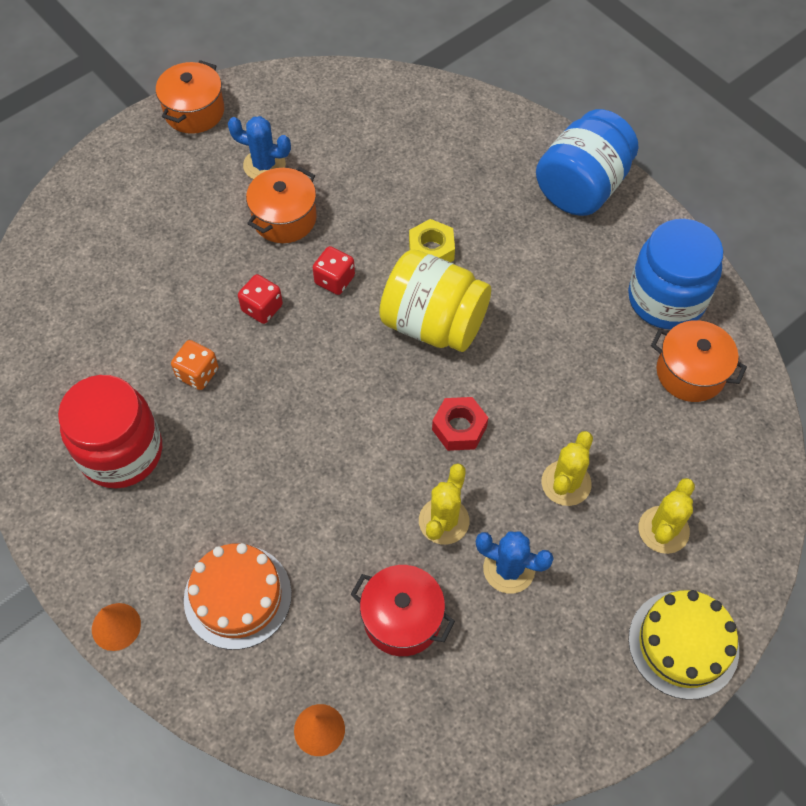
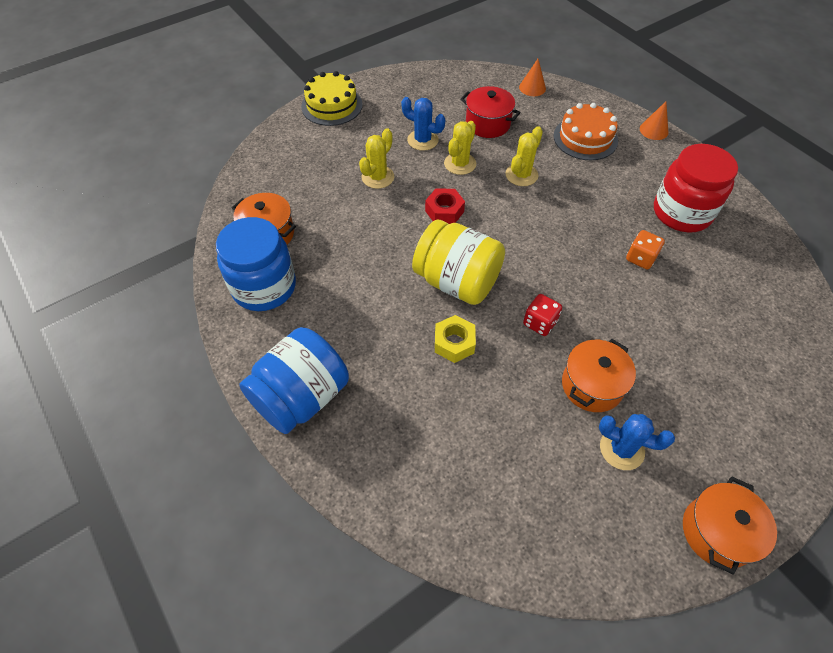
camera: 175 degrees left, 5 degrees down
red dice [238,274,283,324] -> none
yellow cactus [639,478,695,554] -> yellow cactus moved to [505,126,543,186]

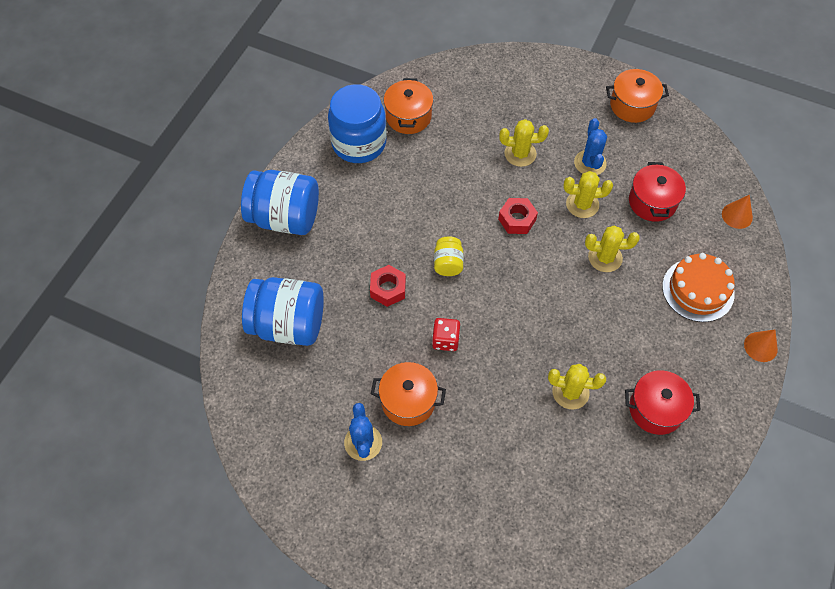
camera: 60 degrees right, 5 degrees up
yellow cake [301,71,362,126] -> none
yellow jar [412,220,505,305] -> yellow jar [434,236,463,276], size x0.48
yellow nut [435,315,476,363] -> red nut [370,265,406,307]
orange dice [626,230,665,269] -> yellow cactus [548,364,606,409]
red jar [654,144,738,232] -> red pot [625,370,701,435]
orange pot [683,476,777,575] -> orange pot moved to [606,69,669,123]
none -> blue jar [242,277,324,346]

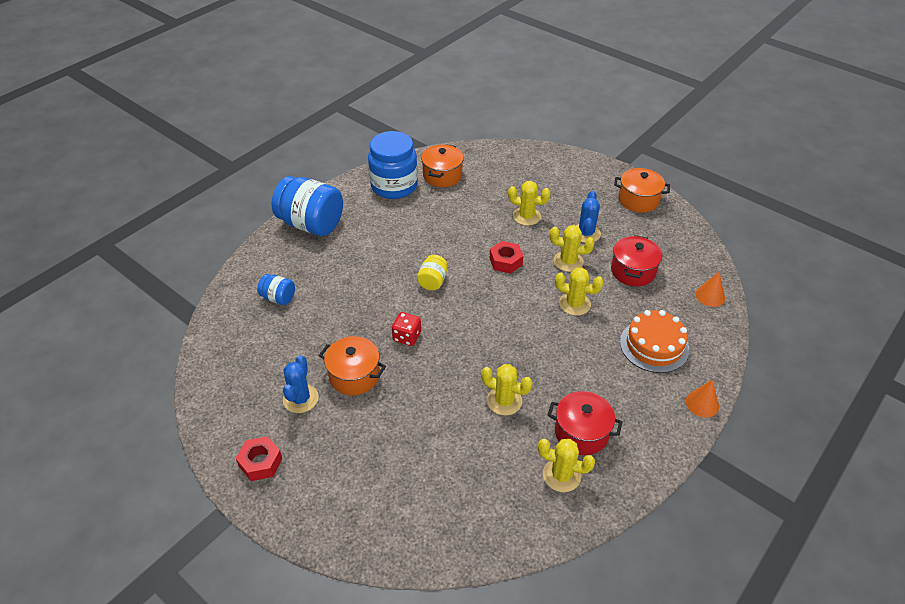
camera: 15 degrees right, 15 degrees down
blue jar [242,277,324,346] -> blue jar [257,274,295,305], size x0.48
red nut [370,265,406,307] -> red nut moved to [236,436,283,481]
none -> yellow cactus [538,439,595,492]

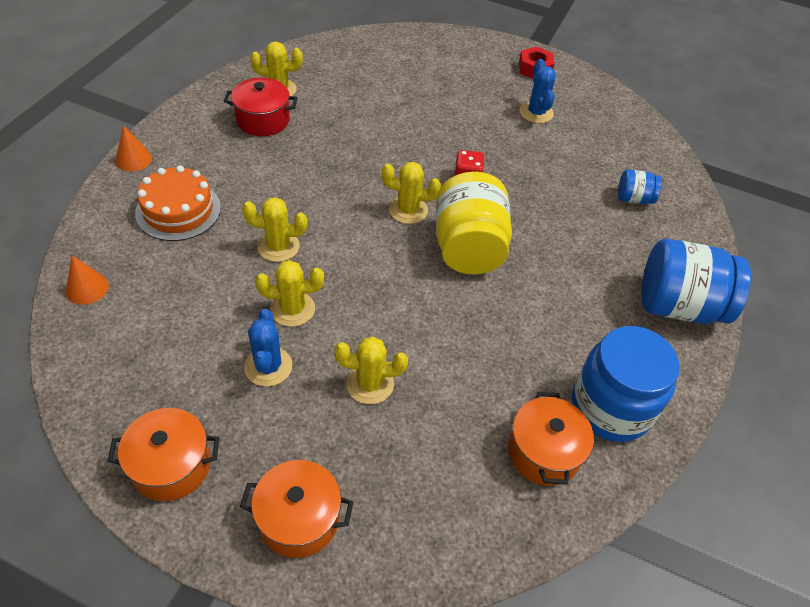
camera: 160 degrees right, 5 degrees up
orange pot [319,336,386,395] -> orange pot moved to [240,460,353,558]
yellow jar [417,255,448,290] -> yellow jar [436,172,512,275], size x2.08
yellow cactus [481,364,533,416] -> yellow cactus moved to [382,162,441,224]
red nut [490,241,523,274] -> none
red pot [611,235,662,287] -> none

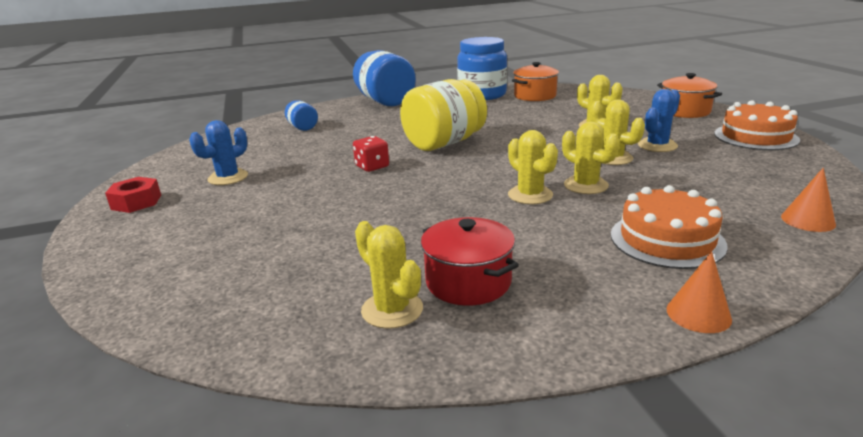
camera: 125 degrees left, 25 degrees down
orange pot [107,408,219,501] -> orange cake [714,100,800,150]
yellow cactus [382,162,441,224] -> yellow cactus moved to [508,130,558,204]

